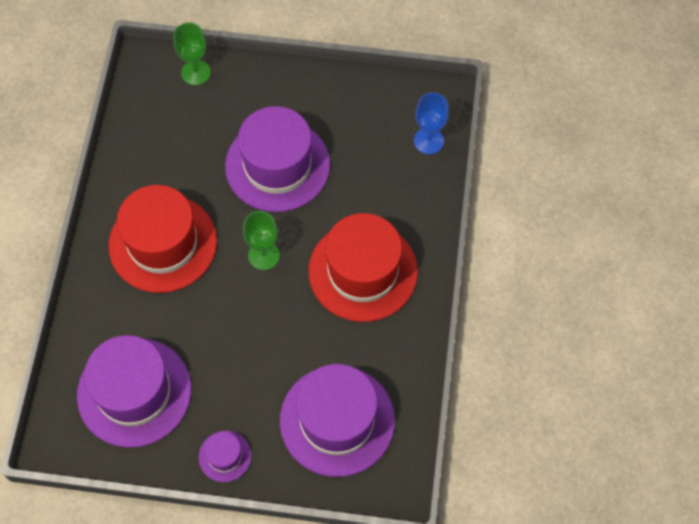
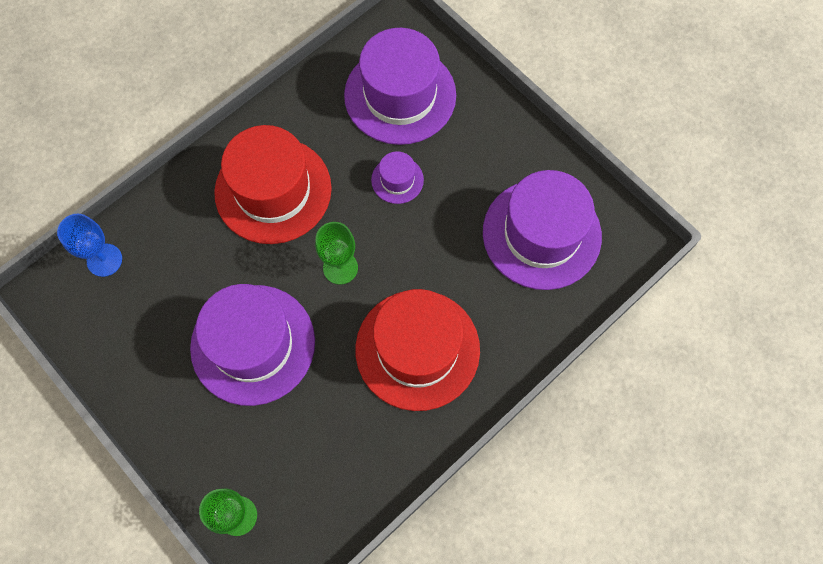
camera: 140 degrees left, 5 degrees up
purple hat [199,431,251,482] -> purple hat moved to [371,151,424,204]

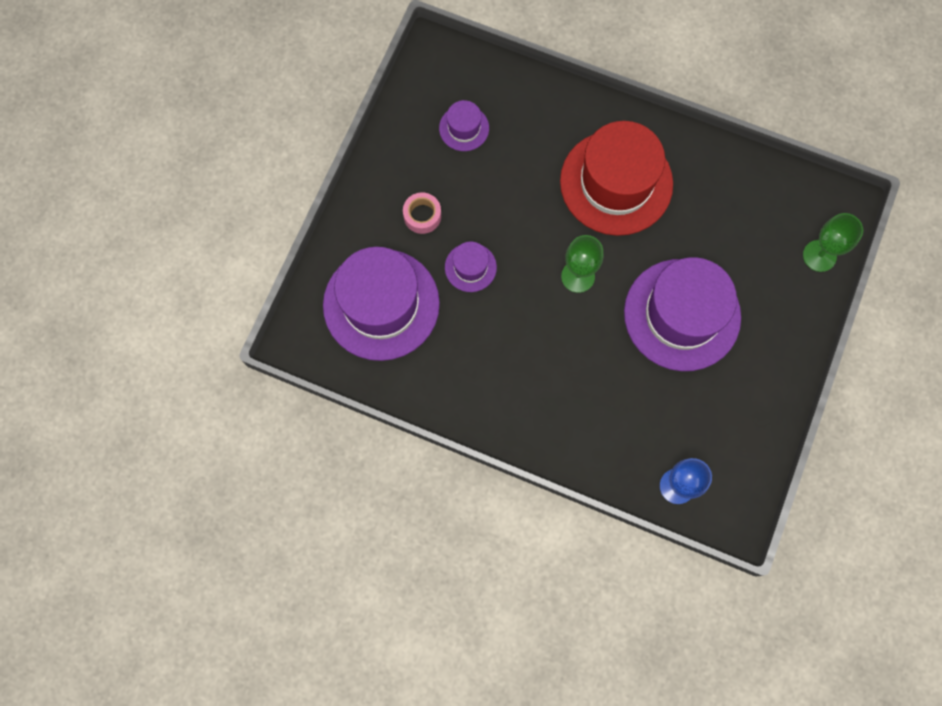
camera: 115 degrees left, 5 degrees up
red hat [214,125,332,244] -> none
purple hat [483,170,602,290] -> purple hat [439,100,489,151], size x0.45
none -> pink tape [403,192,441,234]

